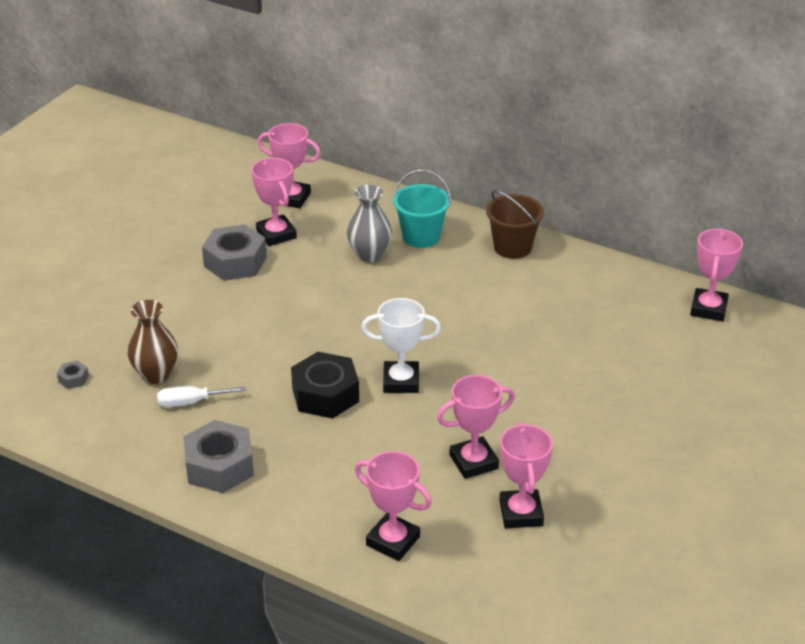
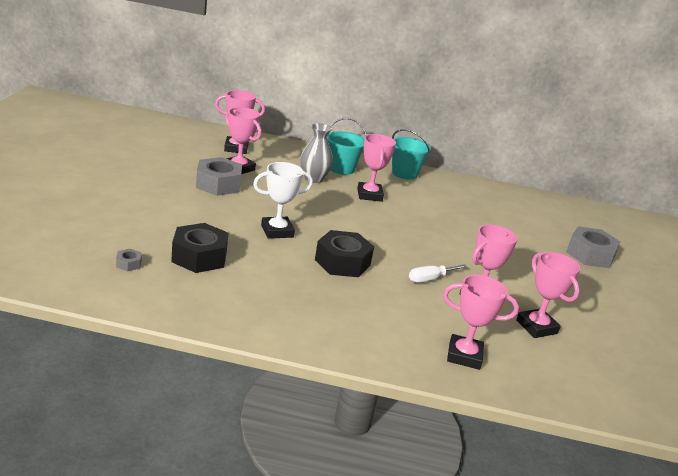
camera: 25 degrees left, 10 degrees down
brown vase [127,300,178,384] -> black nut [171,223,228,273]
white screwdriver [157,386,246,407] -> white screwdriver moved to [409,264,467,283]
grey nut [183,420,254,493] -> grey nut moved to [566,226,620,268]
white trophy [361,298,441,393] -> white trophy moved to [253,162,313,239]
brown bucket [486,190,544,259] -> turquoise bucket [392,129,431,180]
pink trophy [690,229,743,321] -> pink trophy moved to [357,134,396,202]

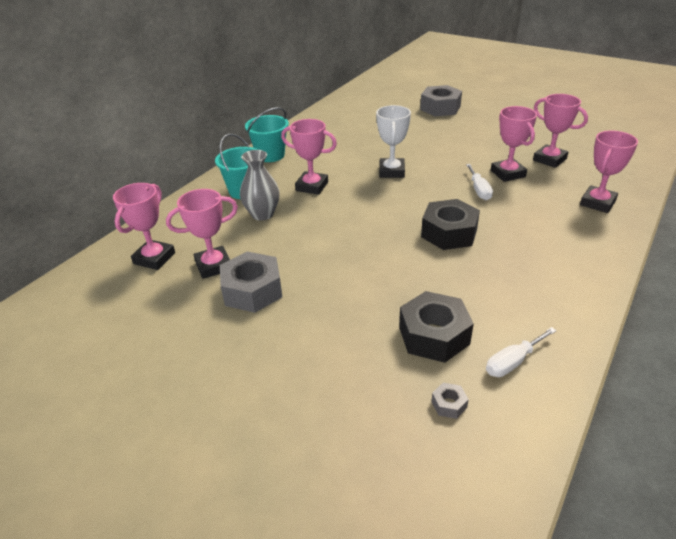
camera: 60 degrees left, 10 degrees up
white trophy [253,162,313,239] -> white trophy moved to [376,105,411,178]
pink trophy [516,252,580,338] -> pink trophy turned 45 degrees clockwise [533,94,588,168]
none -> white screwdriver [486,327,557,377]

